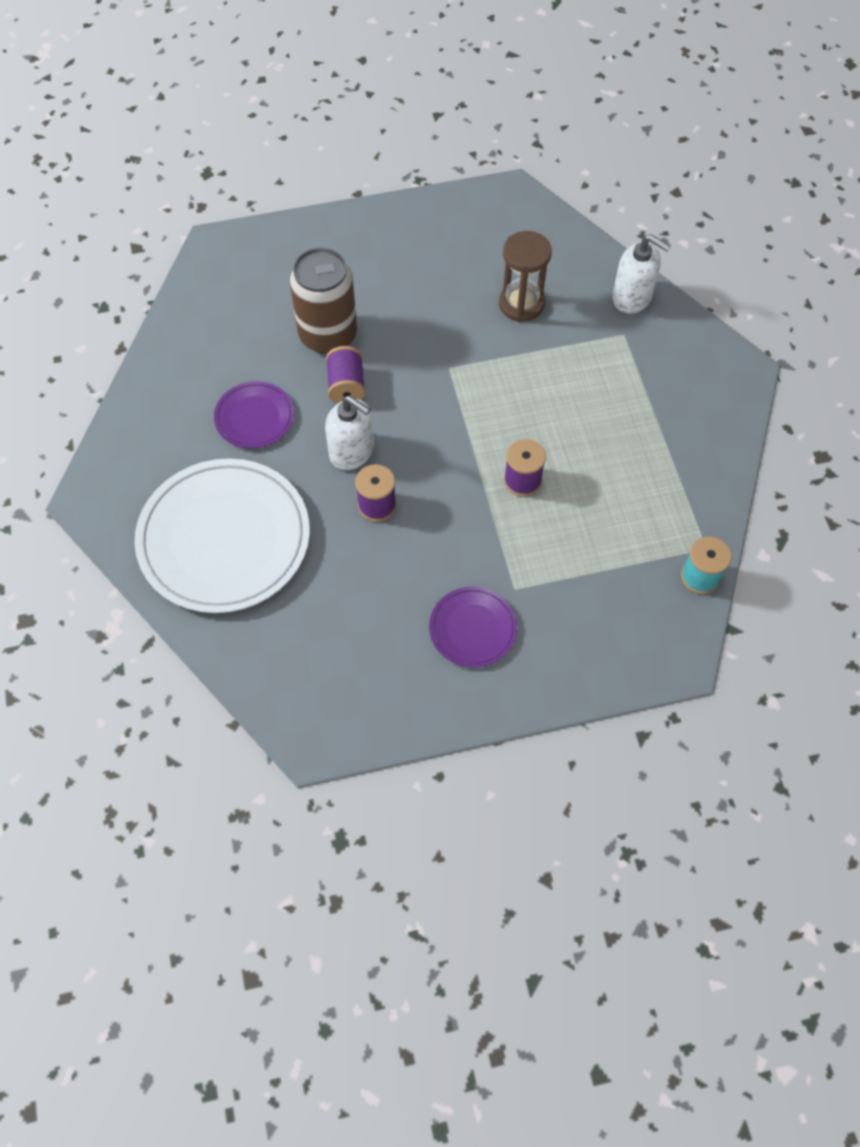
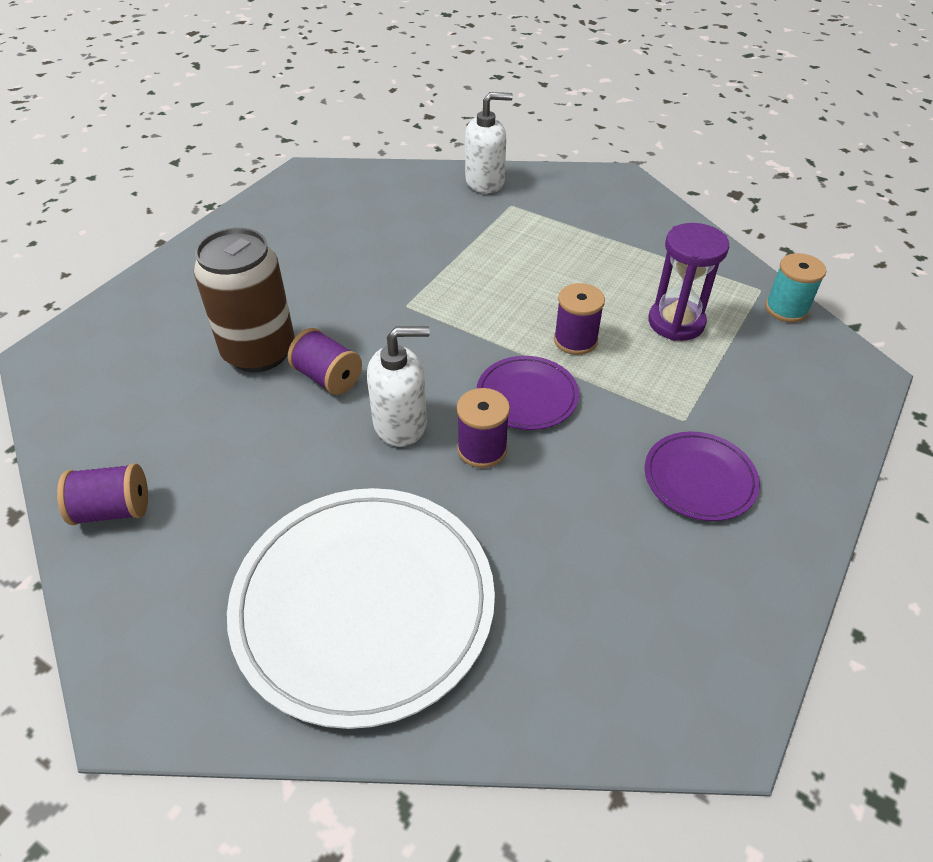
camera: 45 degrees left, 15 degrees down
purple plate [214,381,294,449] -> purple plate moved to [477,356,579,430]
brown hourglass [499,231,552,322] -> none
none -> purple spool [57,463,148,525]
none -> purple hourglass [648,223,729,341]

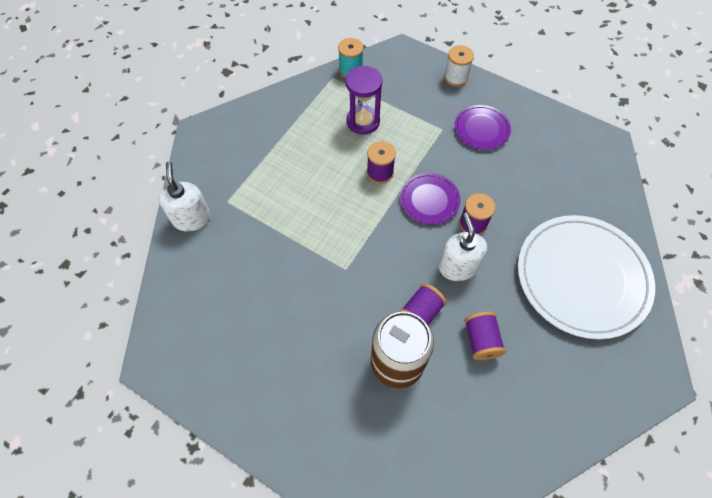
camera: 90 degrees left, 15 degrees up
purple spool [57,463,148,525] -> purple spool moved to [464,311,506,360]
none -> white spool [444,45,474,87]

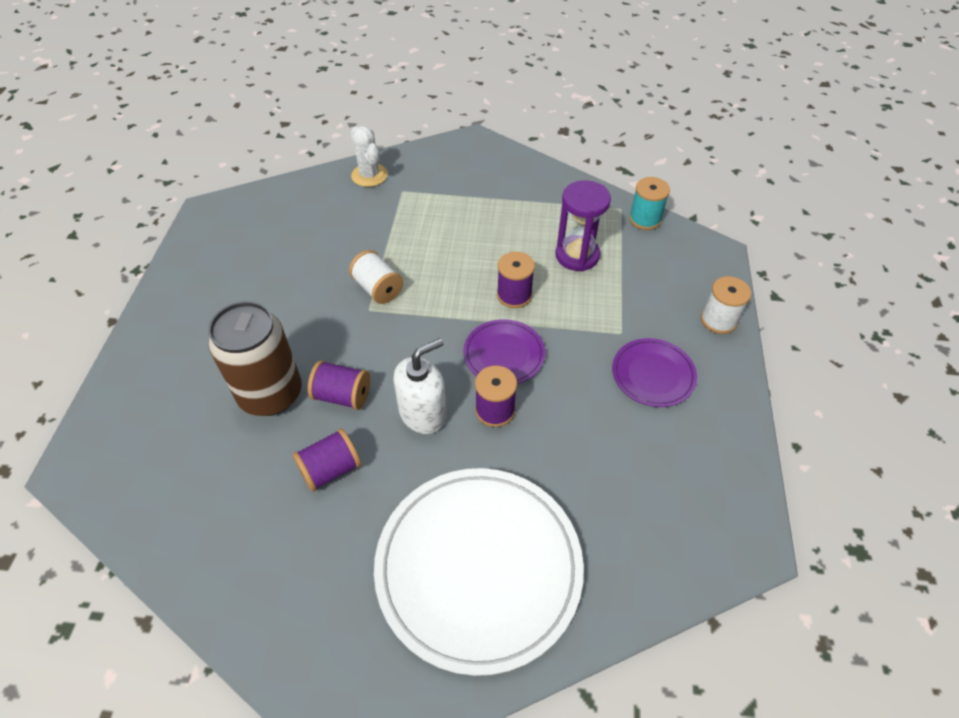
camera: 65 degrees right, 10 degrees down
white soap dispenser [159,162,210,231] -> white cactus [350,126,388,187]
none -> white spool [349,250,403,304]

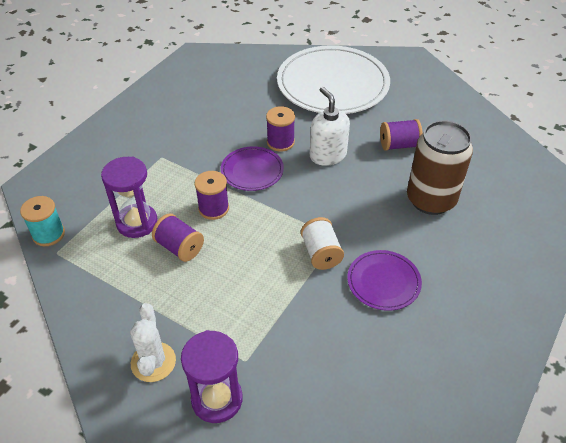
camera: 155 degrees left, 5 degrees down
purple spool [308,360,370,410] -> purple spool moved to [152,213,204,262]
white cactus [350,126,388,187] -> white cactus moved to [130,303,176,382]
white soap dispenser [393,338,447,434] -> white soap dispenser turned 75 degrees clockwise [310,87,350,166]
purple plate [612,338,697,407] -> purple plate moved to [347,250,422,311]
white spool [701,276,751,334] -> none
none -> purple hourglass [181,330,242,423]

